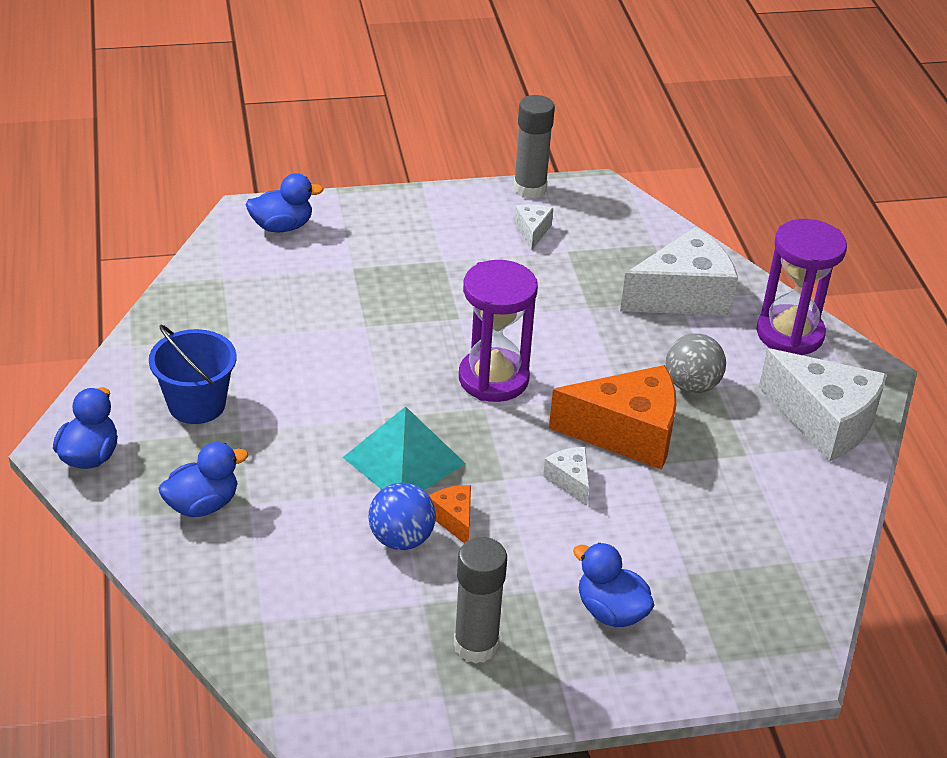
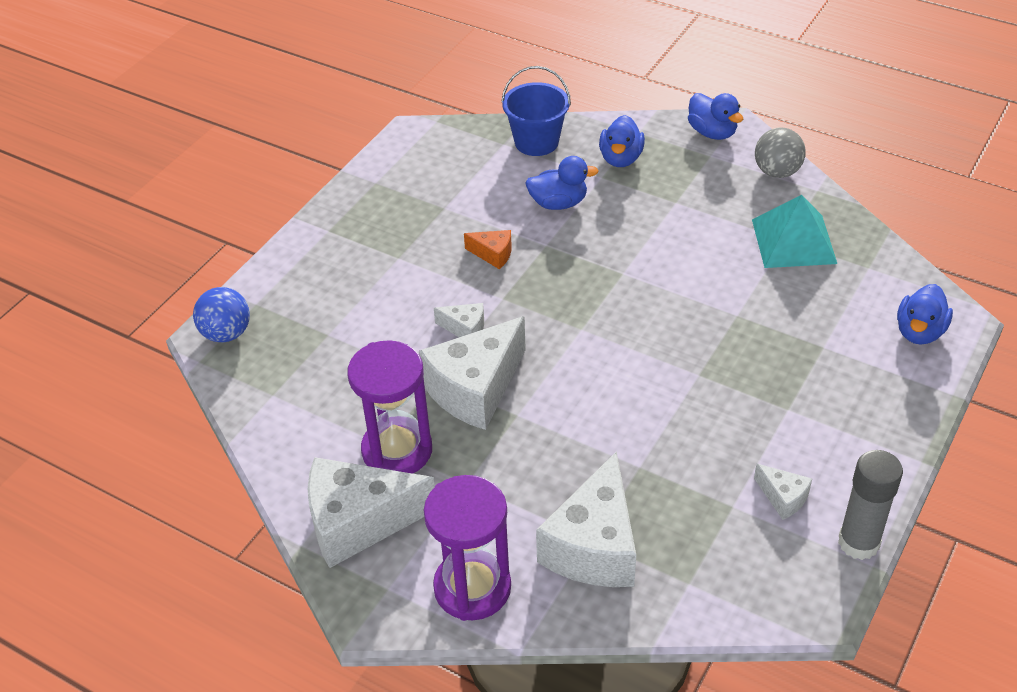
camera: 135 degrees right, 5 degrees up
blue bucket [149,325,236,424] -> blue bucket moved to [501,66,571,156]
turquoise pyramid [343,406,466,490] -> turquoise pyramid moved to [752,195,837,268]
blue ball [368,483,436,550] -> blue ball moved to [193,287,250,343]
grey glue stick [454,537,507,664] -> none
purple hourglass [459,260,538,402] -> purple hourglass moved to [348,340,432,474]
orange cheese [549,365,677,470] -> white cheese [419,316,526,430]
blue duck [573,543,655,627] -> blue duck moved to [525,156,599,210]
grey ball [666,333,726,393] -> grey ball moved to [755,127,806,178]

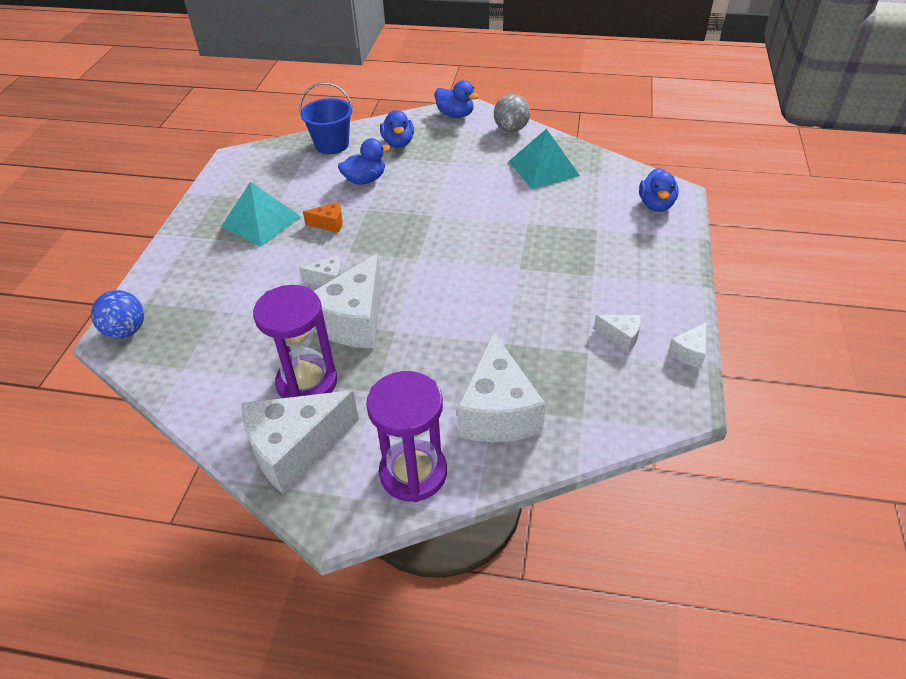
camera: 20 degrees left, 0 degrees up
grey glue stick [838,450,903,560] -> white cheese [668,322,707,368]
none -> turquoise pyramid [221,182,301,247]

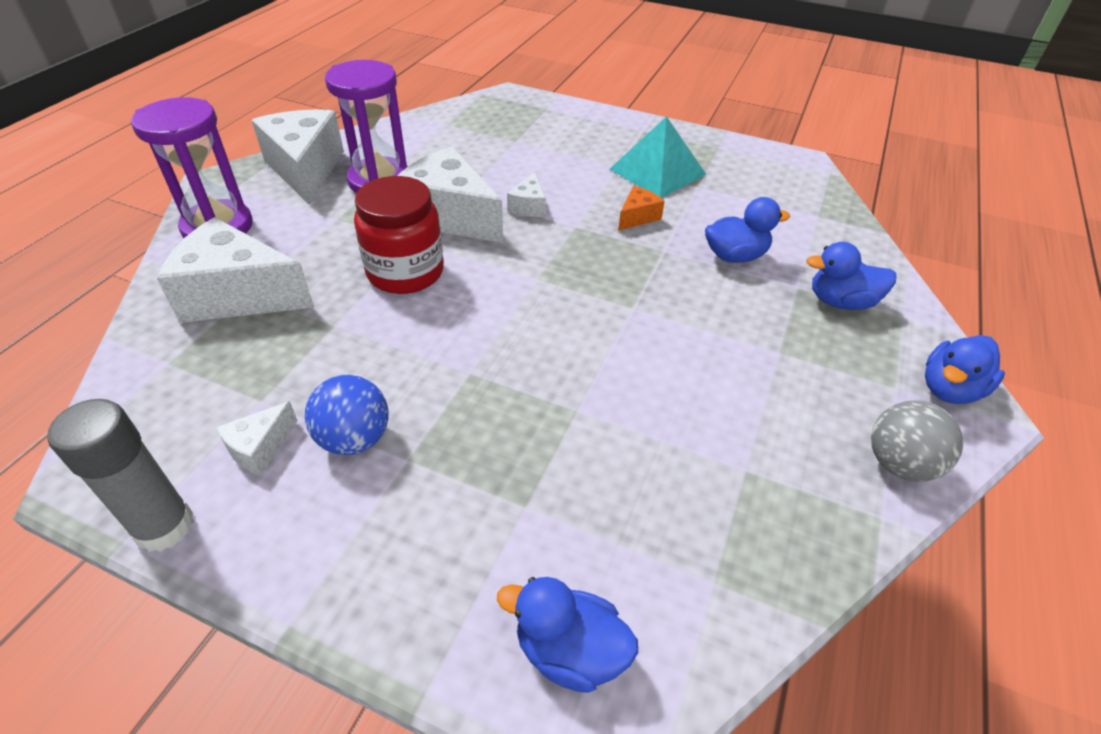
camera: 100 degrees right, 0 degrees up
blue ball [91,290,144,339] -> blue ball moved to [305,375,389,455]
blue bucket [299,82,353,154] -> none
orange cheese [303,202,343,233] -> orange cheese turned 150 degrees counterclockwise [618,186,665,231]
blue duck [338,138,391,185] -> blue duck turned 90 degrees counterclockwise [705,197,790,263]
turquoise pyramid [508,129,580,189] -> none
white cheese [668,322,707,368] -> grey glue stick [47,399,194,552]
none -> red jar [354,176,444,294]

